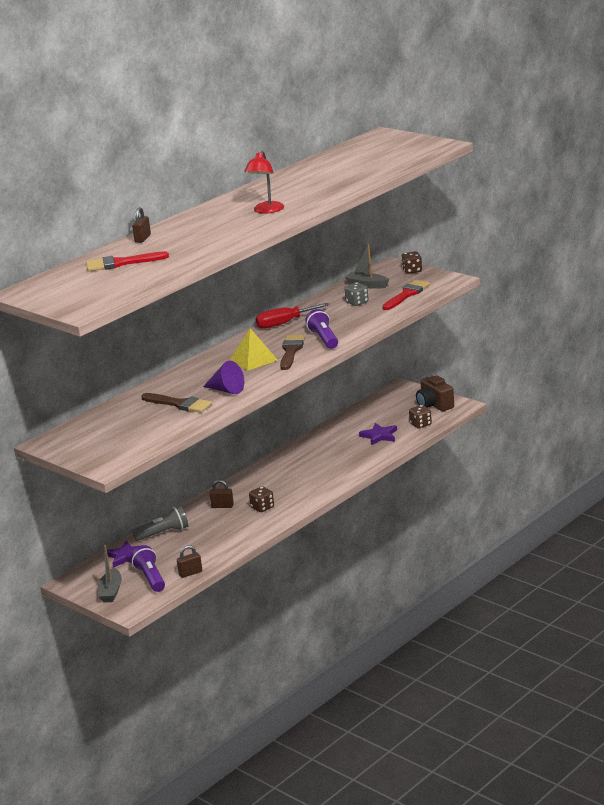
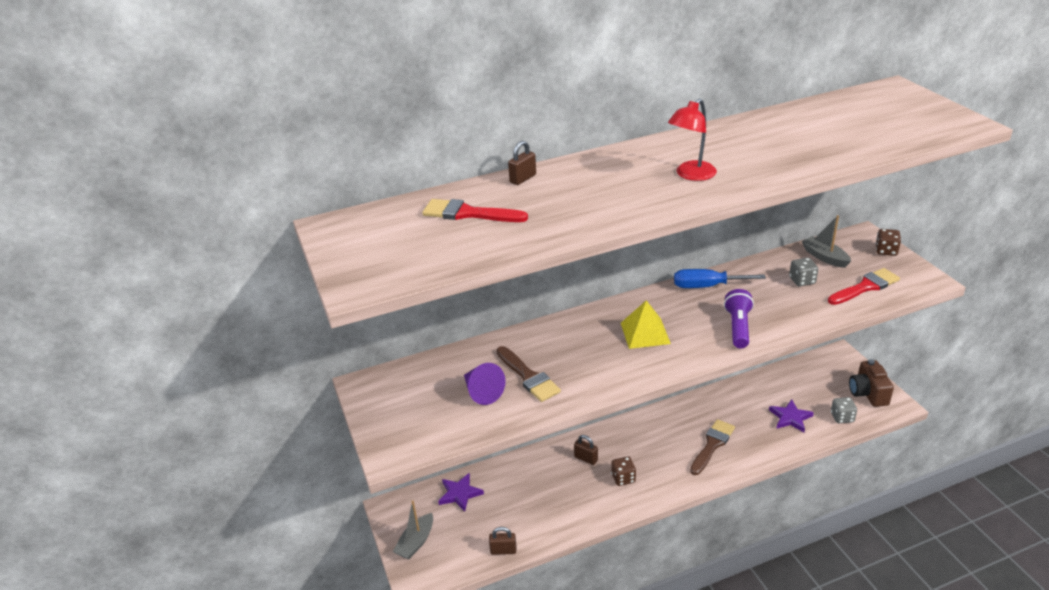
camera: 25 degrees right, 10 degrees up
purple flashlight [131,545,165,592] -> none
grey flashlight [132,505,188,541] -> none
purple cone [203,361,244,394] -> purple cone moved to [464,363,506,405]
red screwdriver [255,303,329,329] -> blue screwdriver [674,269,766,288]
brown brush [280,335,305,370] -> brown brush moved to [690,419,735,475]
brown dice [409,405,432,429] -> grey dice [831,397,857,423]

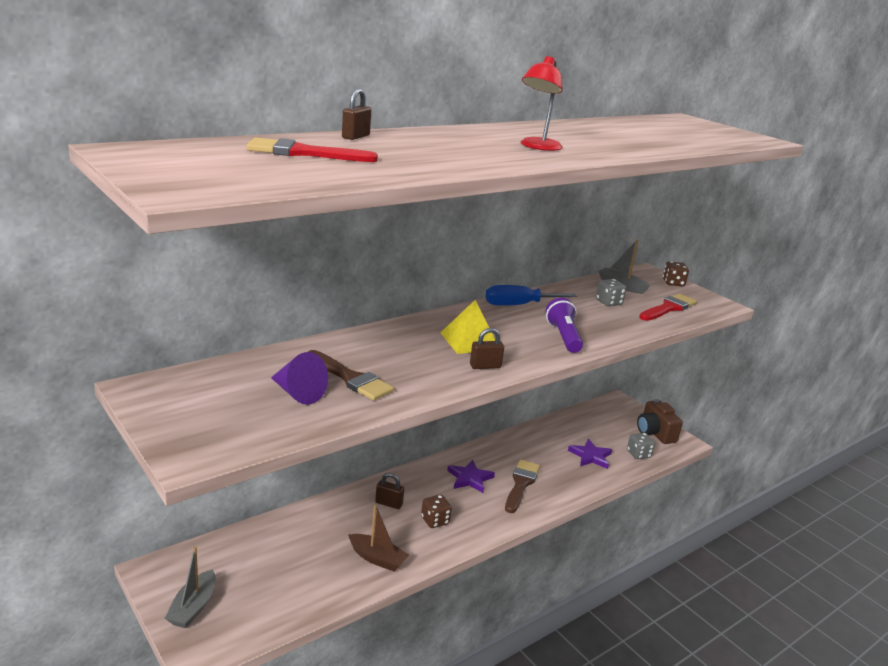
camera: 20 degrees left, 10 degrees down
purple star [438,473,484,512] -> purple star moved to [447,460,495,493]
brown padlock [489,527,517,555] -> brown padlock moved to [470,328,504,369]
none -> brown boat [348,504,409,572]

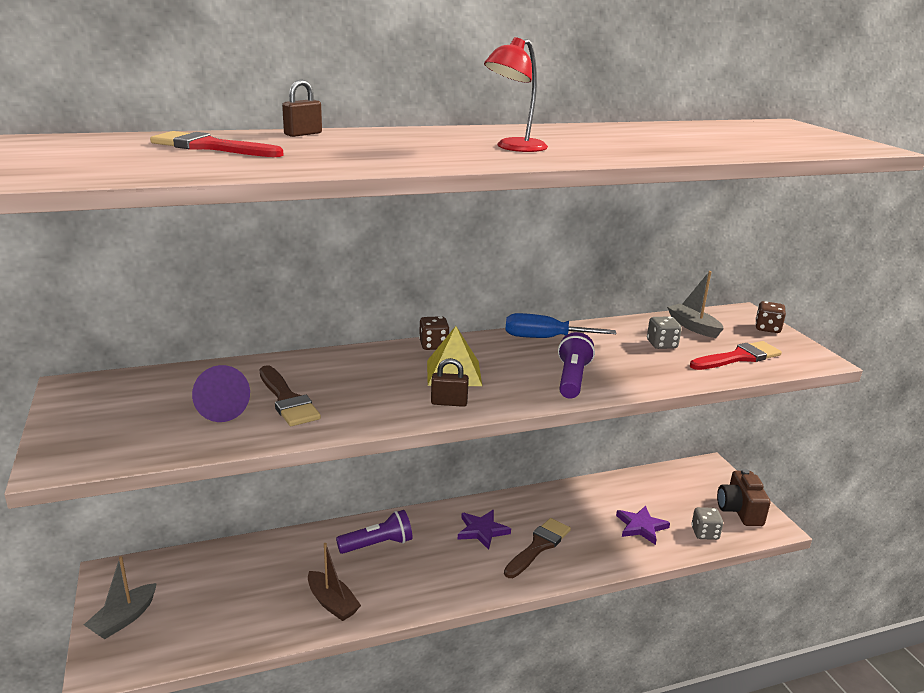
camera: 20 degrees right, 0 degrees up
brown padlock [375,473,404,509] -> purple flashlight [336,510,412,554]
brown dice [421,495,452,528] -> brown dice moved to [419,316,450,350]

